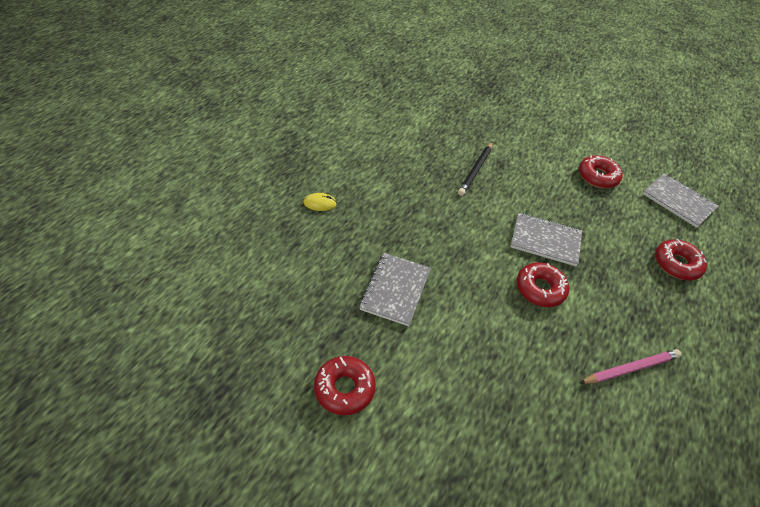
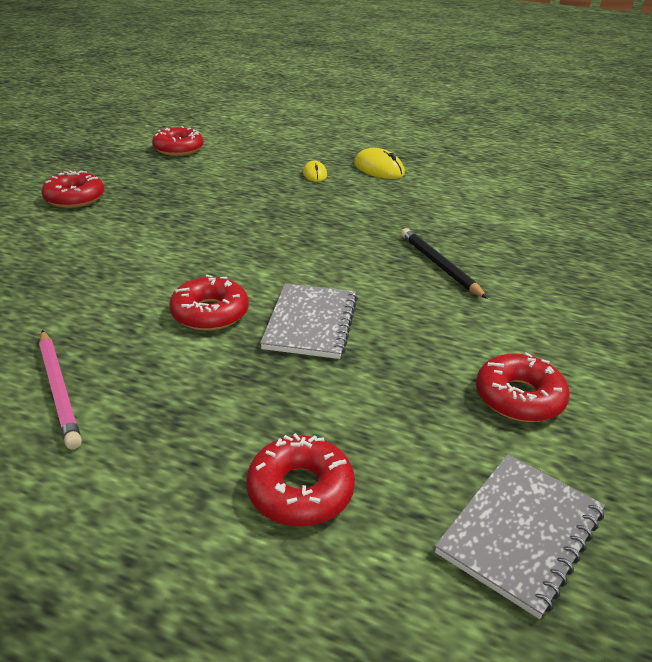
camera: 85 degrees right, 15 degrees down
grey notebook [359,253,431,326] -> none
black pencil [458,142,493,196] -> black pencil turned 45 degrees clockwise [401,228,488,299]
none -> red donut [152,126,204,156]
none -> yellow mouse [354,148,405,179]

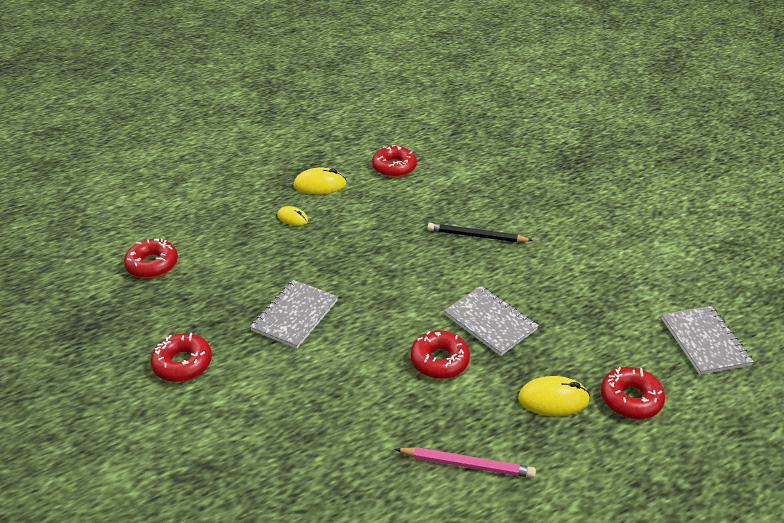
camera: 50 degrees left, 5 degrees up
red donut [476,352,570,422] -> red donut moved to [372,145,417,177]
none -> grey notebook [250,280,338,349]
none -> yellow mouse [518,376,590,416]

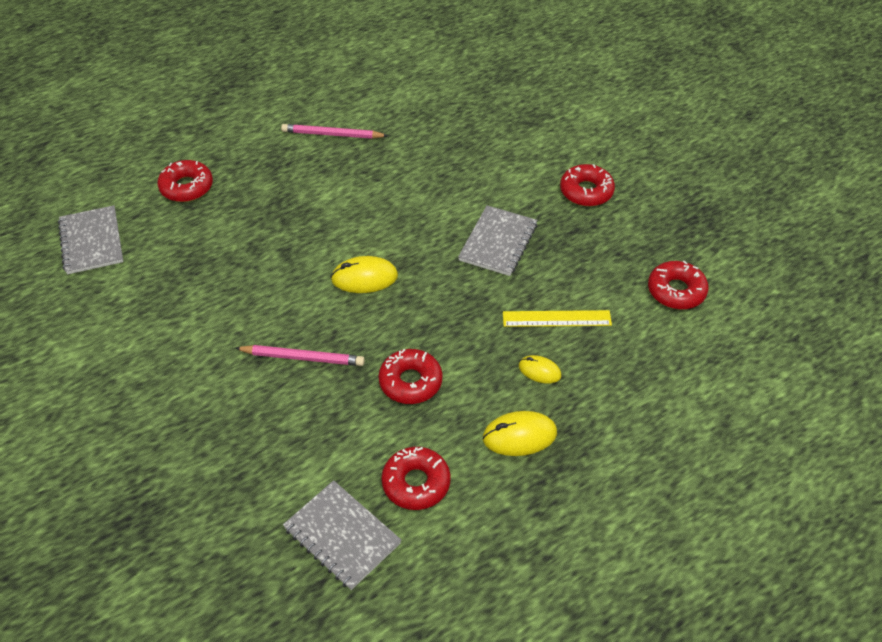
camera: 175 degrees right, 10 degrees up
red donut [410,330,470,379] -> red donut moved to [379,349,443,404]
black pencil [428,223,533,242] -> pink pencil [235,345,365,366]
grey notebook [444,286,539,356] -> grey notebook moved to [283,480,401,590]
yellow mouse [518,376,590,416] -> yellow mouse moved to [331,256,398,293]
none -> yellow ruler [503,310,612,327]

